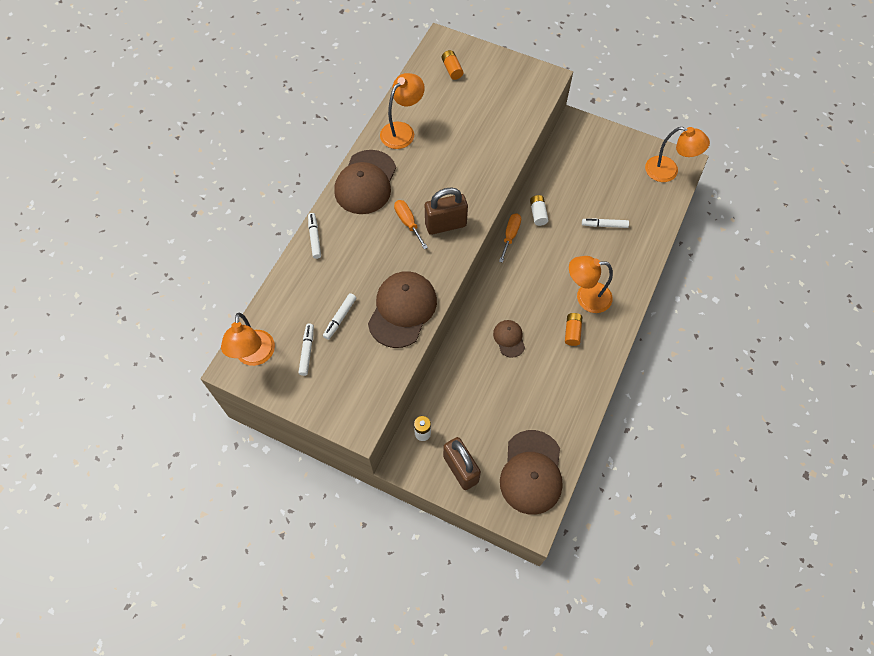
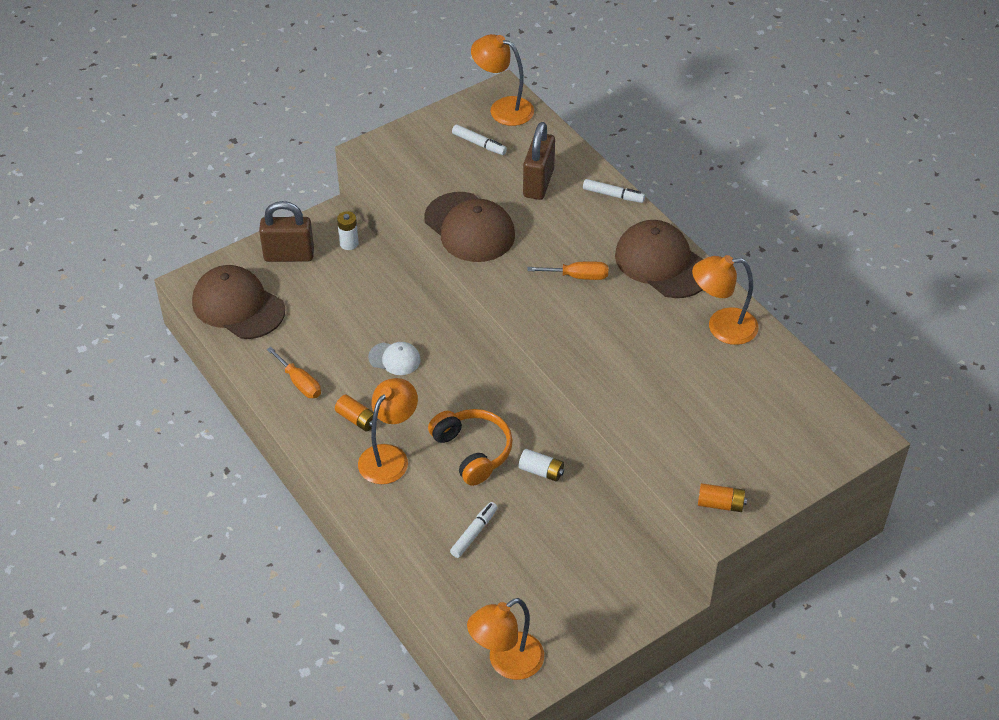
camera: 120 degrees right, 15 degrees down
white marker [323,293,356,340] -> none
orange lamp [380,73,425,149] -> orange lamp turned 105 degrees clockwise [692,255,759,345]
brown padlock [425,187,468,235] -> brown padlock moved to [523,122,555,200]
orange battery [442,50,463,80] -> orange battery moved to [698,483,747,512]
brown cap [493,320,525,358] -> white cap [368,342,421,375]
orange screwdriver [499,213,521,263] -> orange screwdriver moved to [267,347,321,398]
none -> orange headphones [428,409,513,486]

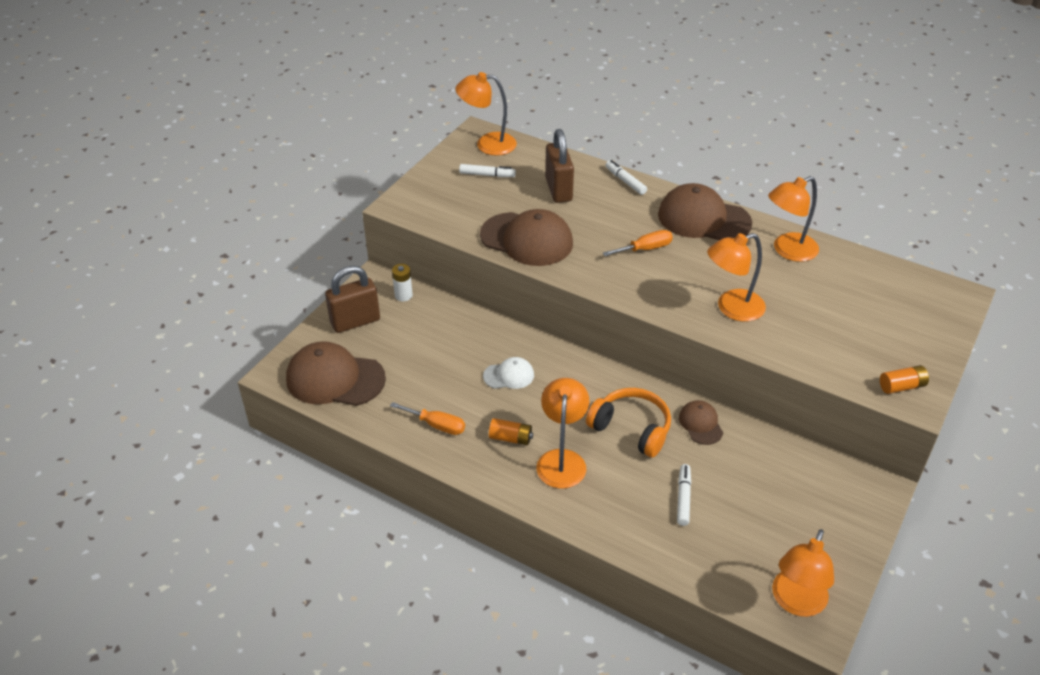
camera: 25 degrees left, 5 degrees down
white battery [518,449,564,482] -> brown cap [679,400,723,445]
white marker [583,179,645,203] -> white marker turned 120 degrees counterclockwise [605,160,647,195]
none -> orange lamp [707,233,766,322]

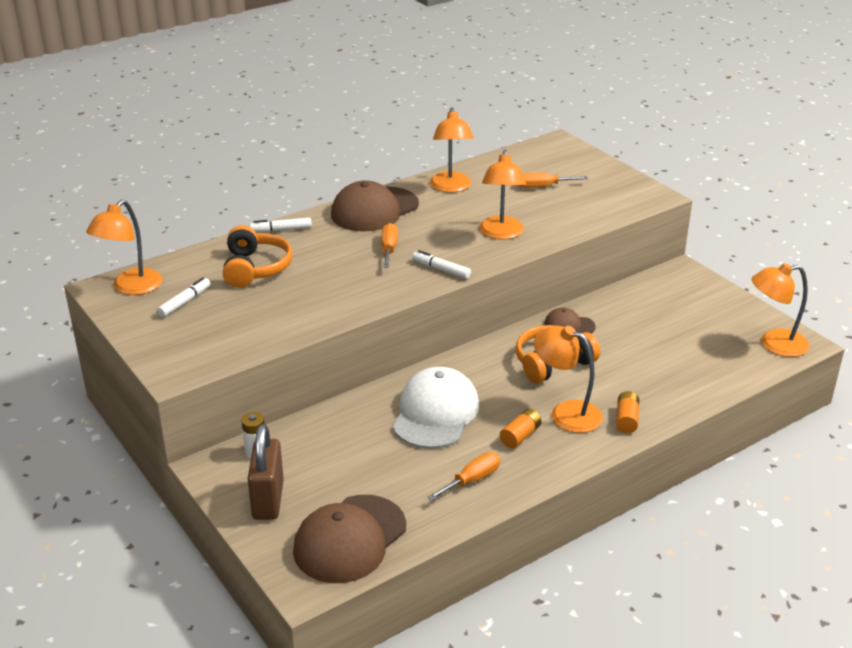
camera: 65 degrees left, 10 degrees down
brown cap [480,209,573,266] -> none
white cap [483,357,534,389] -> white cap [393,367,479,449], size x1.95
brown padlock [545,129,574,203] -> orange headphones [223,225,293,288]
white marker [677,464,691,526] -> white marker moved to [412,250,471,279]
orange lamp [772,529,834,617] -> orange lamp turned 120 degrees clockwise [751,263,809,357]
orange battery [880,365,929,394] -> orange battery moved to [616,391,639,433]
none -> orange screwdriver [519,173,588,188]

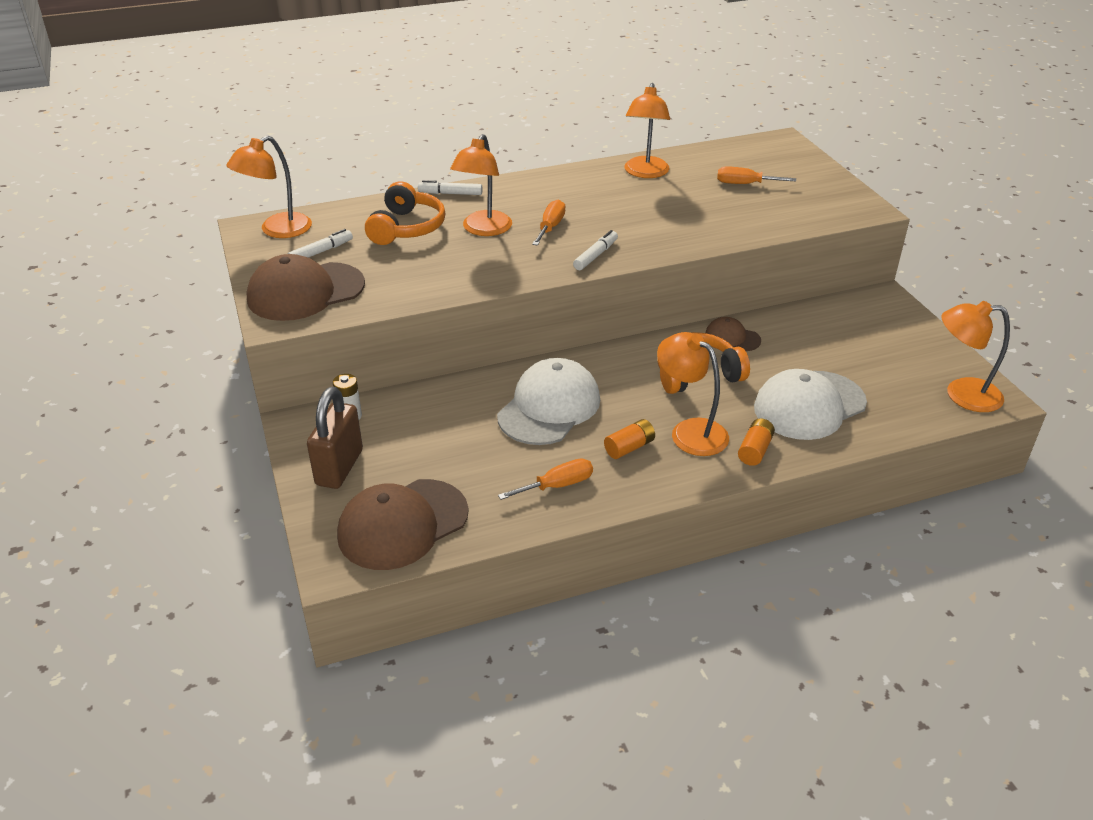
camera: 15 degrees right, 5 degrees up
brown cap [331,180,419,231] -> brown cap moved to [247,254,365,321]
white marker [412,250,471,279] -> white marker turned 75 degrees clockwise [573,230,618,270]
orange lamp [479,150,526,240] -> orange lamp moved to [450,134,512,236]
none -> white cap [754,369,867,440]

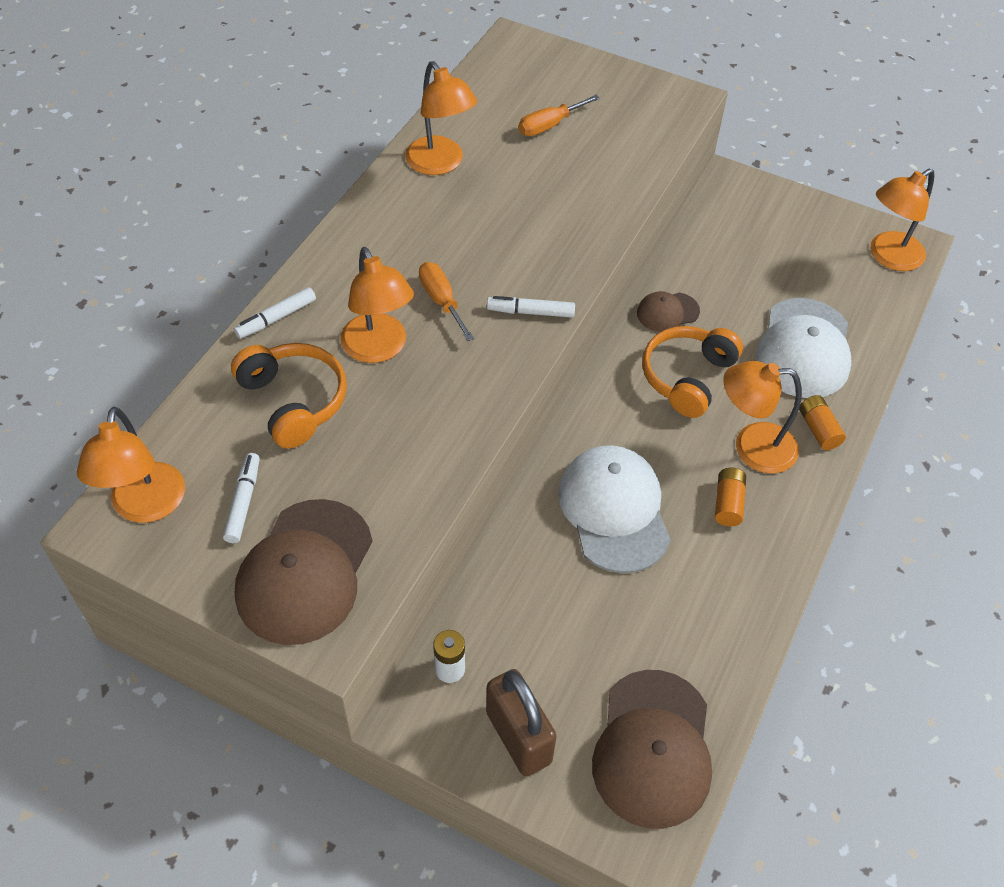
camera: 45 degrees left, 15 degrees up
orange screwdriver [498,459,593,500] -> none
white marker [573,230,618,270] -> white marker turned 75 degrees counterclockwise [487,296,575,318]

